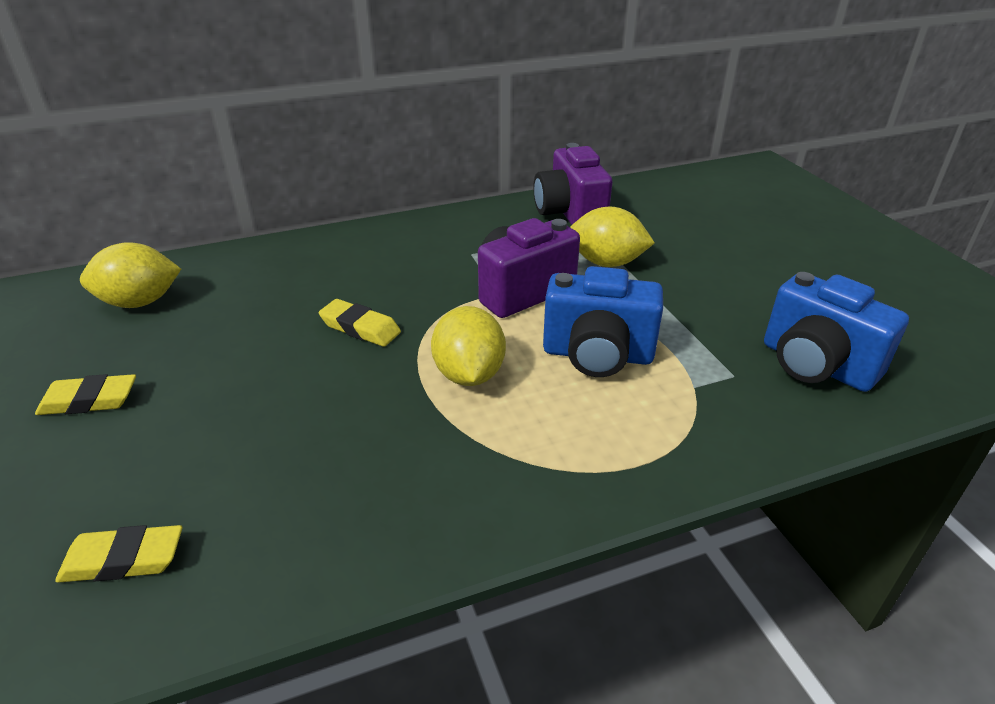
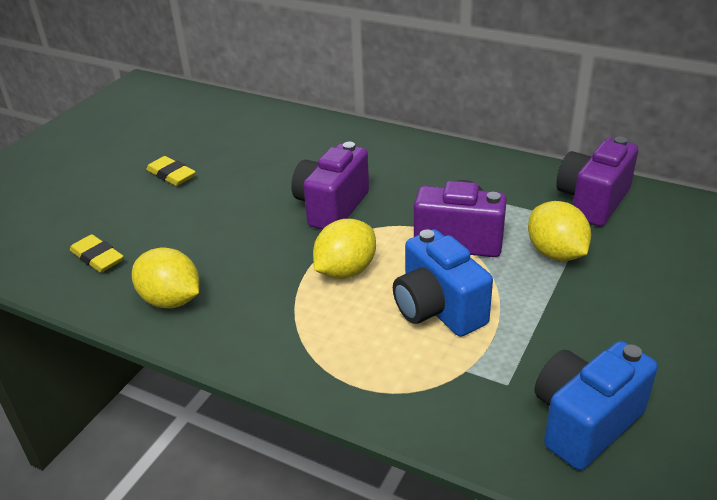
camera: 50 degrees right, 0 degrees up
yellow lemon [80,242,181,308] -> yellow lemon moved to [132,247,199,308]
yellow eraser [318,299,401,347] -> purple camera [291,142,369,229]
blue camera [764,272,909,392] -> blue camera turned 45 degrees clockwise [535,341,658,470]

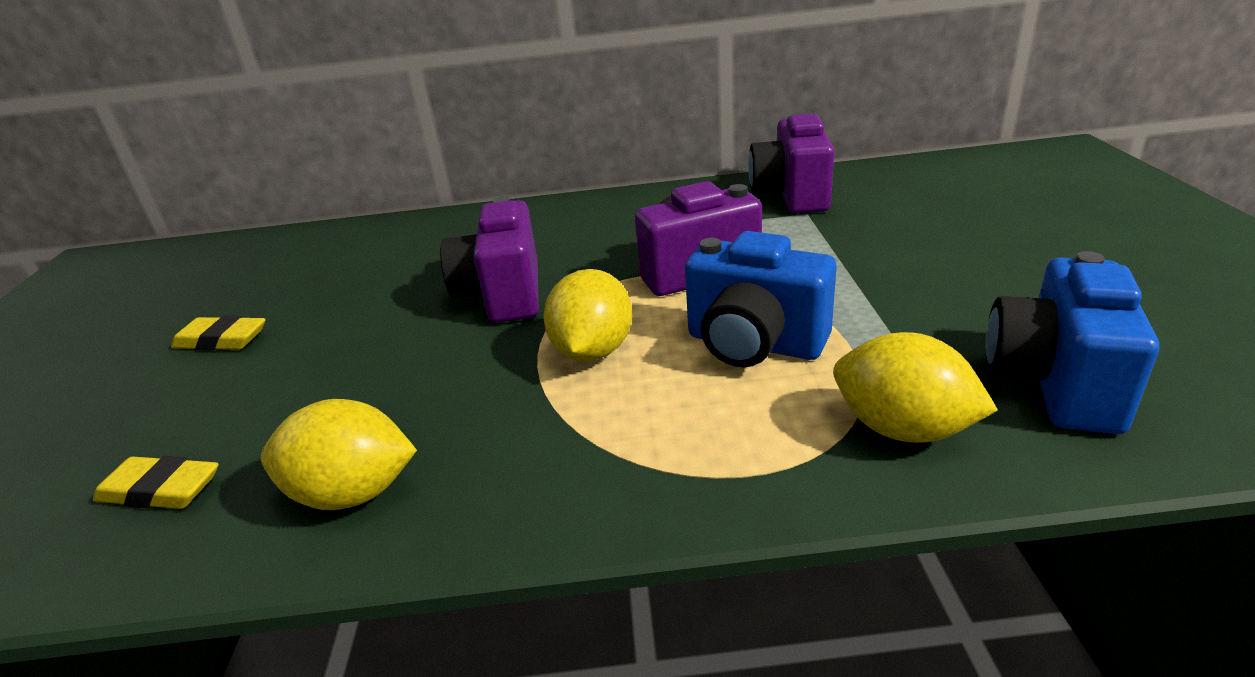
camera: 30 degrees left, 5 degrees down
yellow lemon [528,201,591,261] -> yellow lemon moved to [833,332,998,443]

